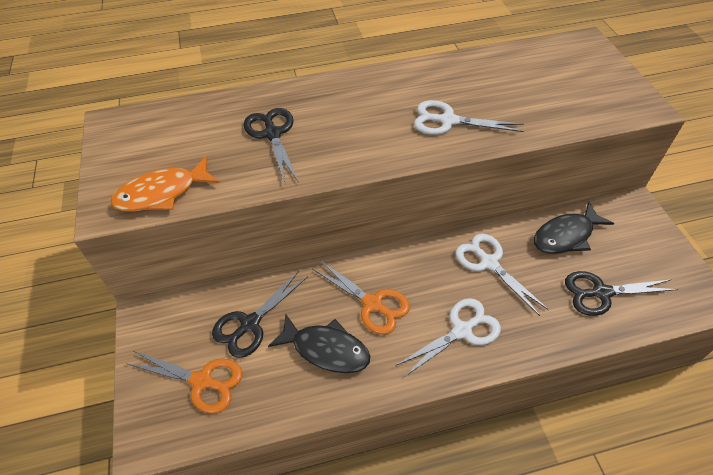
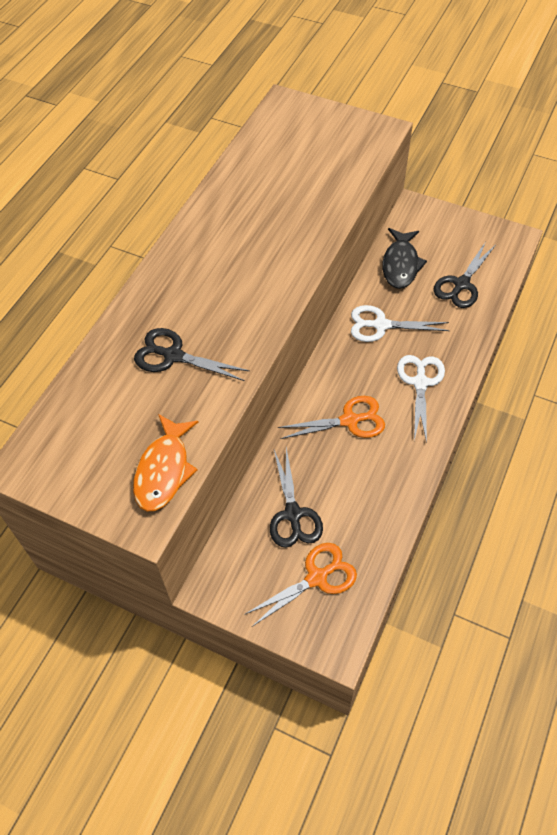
camera: 50 degrees left, 5 degrees up
black fish [268,314,370,373] -> none
white scissors [414,100,524,135] -> none

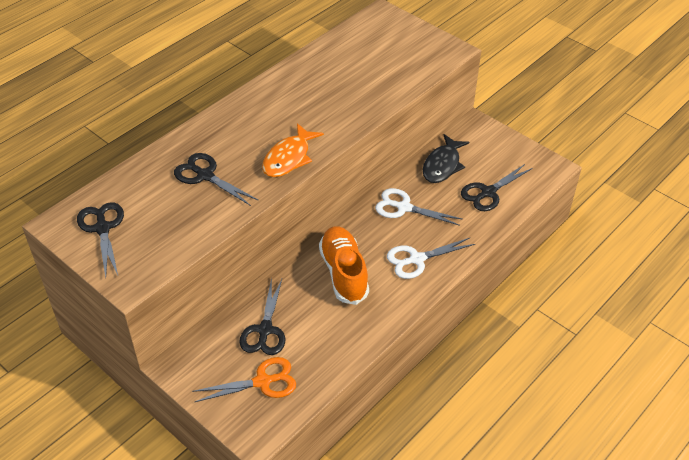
camera: 15 degrees right, 10 degrees down
orange fish [133,414,199,512] -> orange fish moved to [262,123,324,177]
orange scissors [278,396,385,439] -> orange shoe [319,226,369,305]
white scissors [397,355,445,443] -> white scissors turned 135 degrees counterclockwise [387,238,475,279]
none -> black scissors [77,202,124,277]

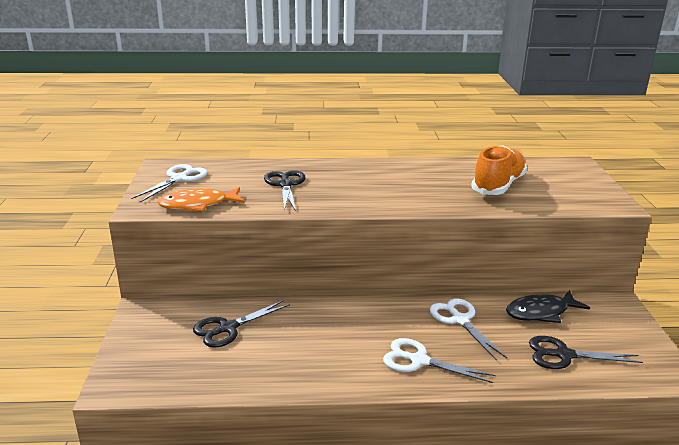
camera: 45 degrees right, 20 degrees down
black scissors [77,202,124,277] -> white scissors [131,164,208,203]
orange scissors [192,357,296,402] -> none
orange fish [262,123,324,177] -> orange fish moved to [157,187,245,212]
orange shoe [319,226,369,305] -> orange shoe moved to [471,145,527,195]

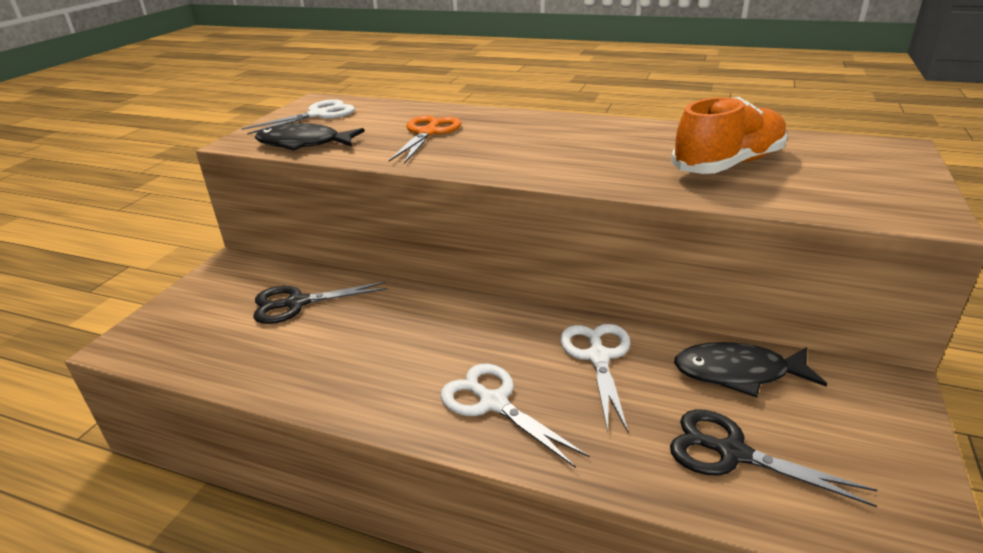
camera: 25 degrees right, 5 degrees up
orange fish [157,187,245,212] -> black fish [255,123,365,151]
black scissors [264,170,306,211] -> orange scissors [389,115,462,164]

